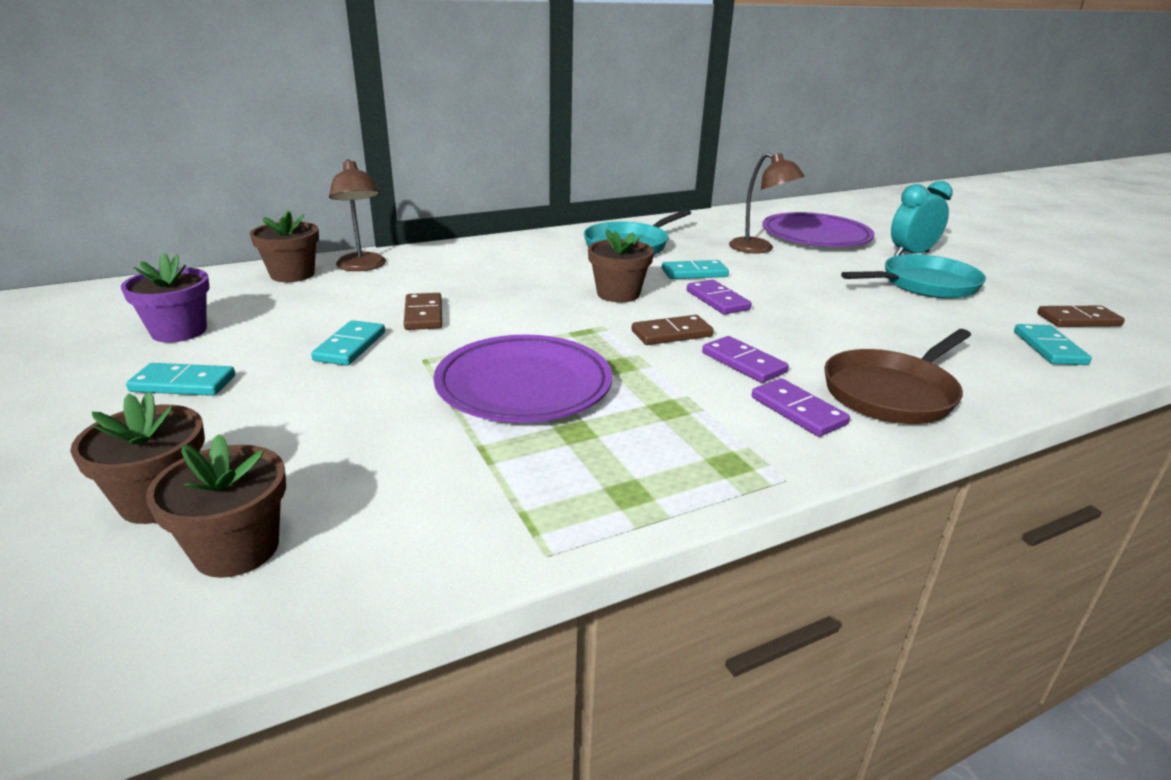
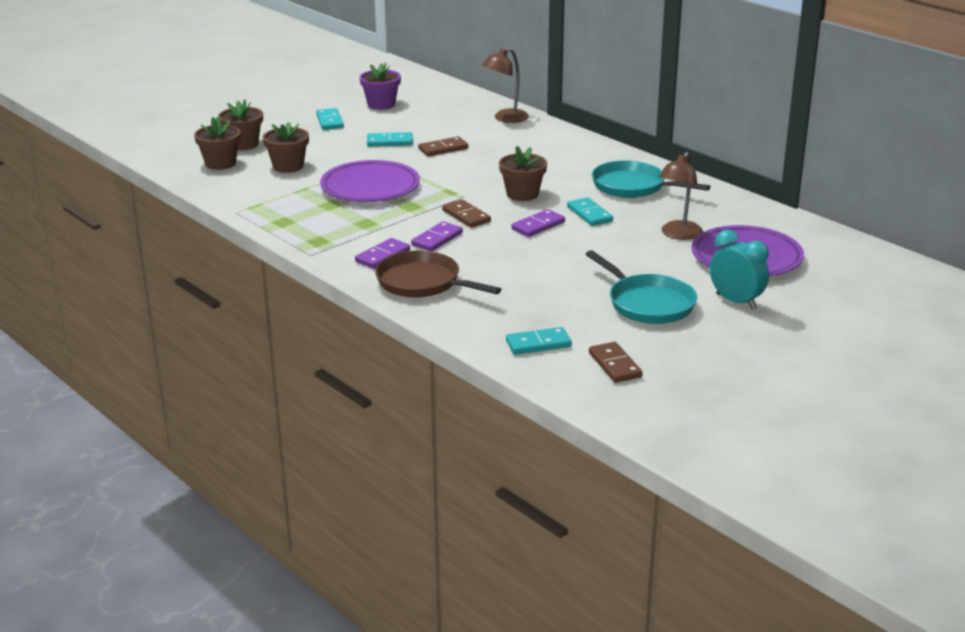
camera: 75 degrees right, 0 degrees up
brown flower pot [250,210,319,282] -> brown flower pot moved to [263,122,309,173]

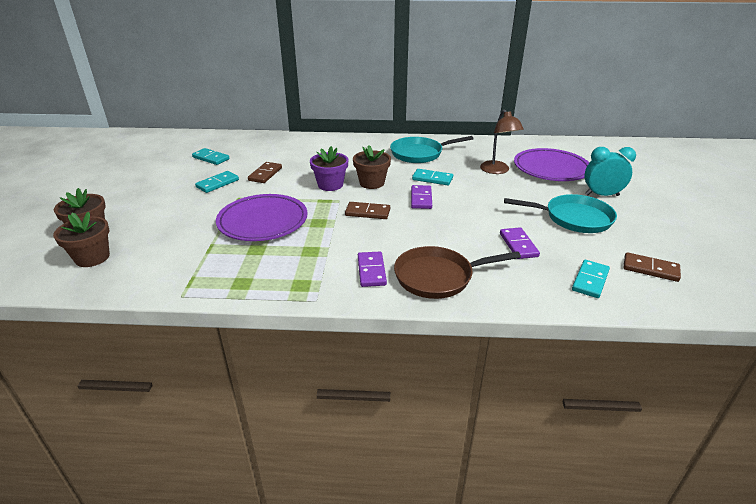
camera: 45 degrees left, 5 degrees up
brown flower pot [263,122,309,173] -> none
turquoise domino [316,108,344,130] -> turquoise domino moved to [192,148,229,165]
purple flower pot [359,63,401,110] -> purple flower pot moved to [310,146,348,191]
purple domino [411,221,463,251] -> purple domino moved to [500,227,540,259]
brown lamp [482,48,529,123] -> none

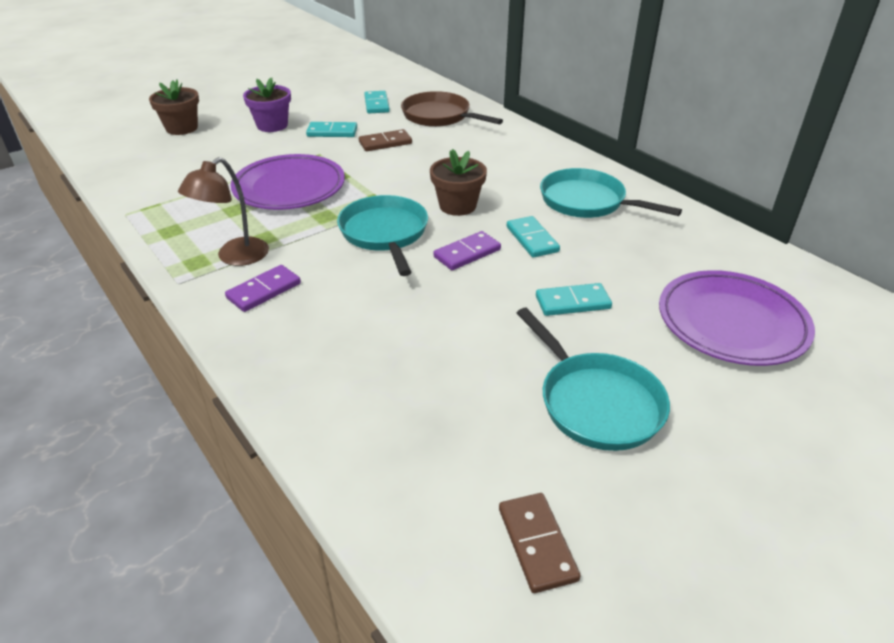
camera: 50 degrees right, 5 degrees up
brown flower pot [53,211,110,267] -> none
purple flower pot [310,146,348,191] -> purple flower pot moved to [243,78,291,132]
brown domino [345,202,390,219] -> turquoise pan [337,195,428,276]
brown pan [394,246,521,299] -> brown pan moved to [401,91,503,127]
brown lamp [480,109,524,174] -> brown lamp moved to [178,157,269,266]
purple domino [500,227,540,259] -> none
turquoise domino [572,260,610,298] -> turquoise domino moved to [536,283,612,316]
turquoise clock [584,147,636,196] -> none

